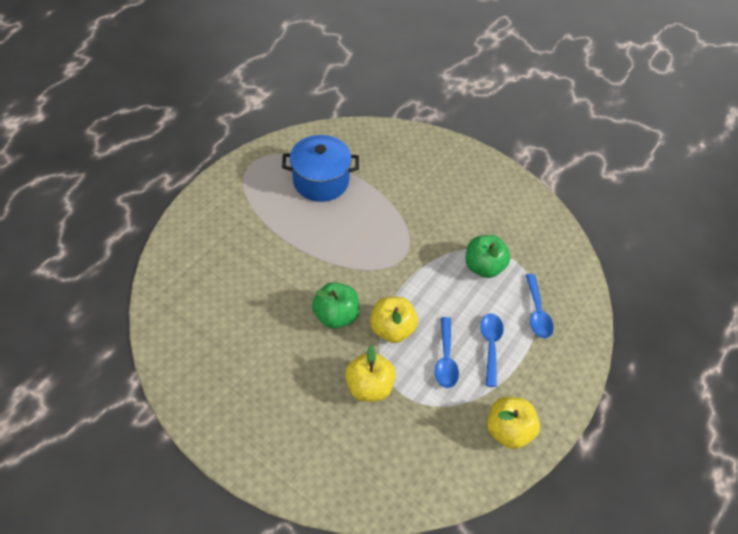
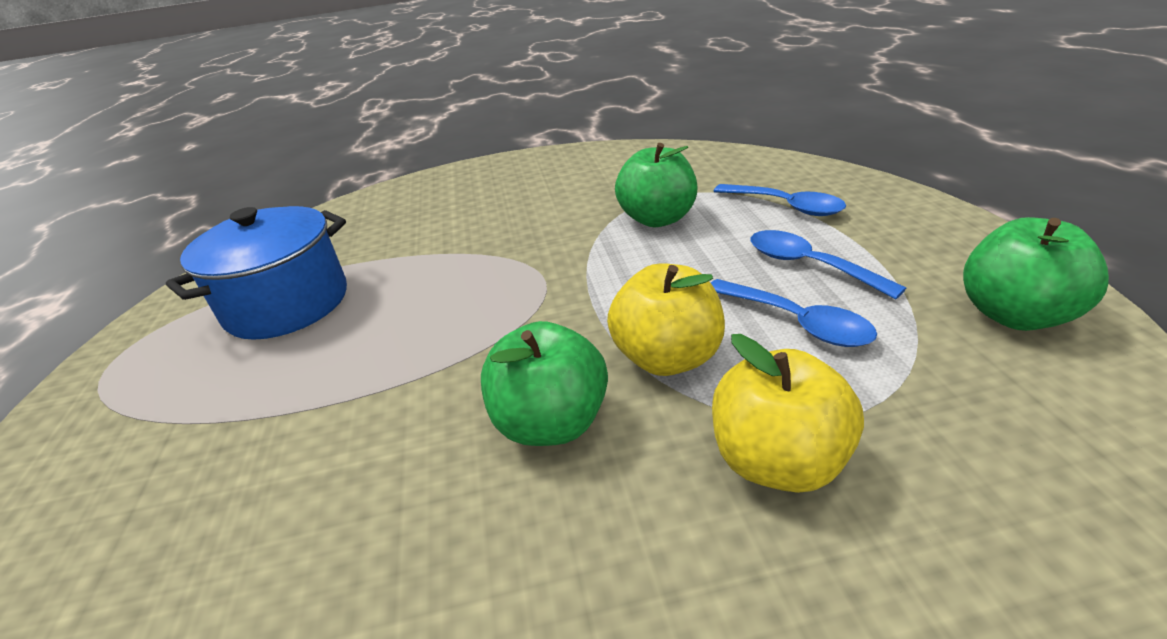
camera: 40 degrees left, 20 degrees down
yellow apple [487,397,540,449] -> green apple [963,217,1109,331]

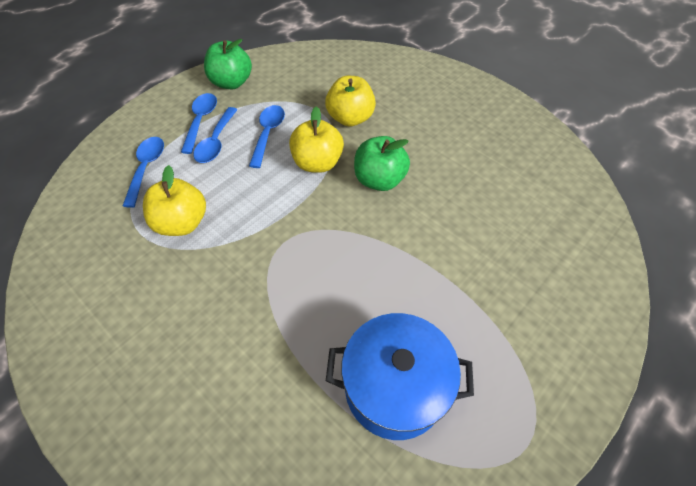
camera: 130 degrees left, 20 degrees up
green apple [615,143,697,227] -> yellow apple [143,165,206,236]
none -> blue spoon [181,93,217,154]

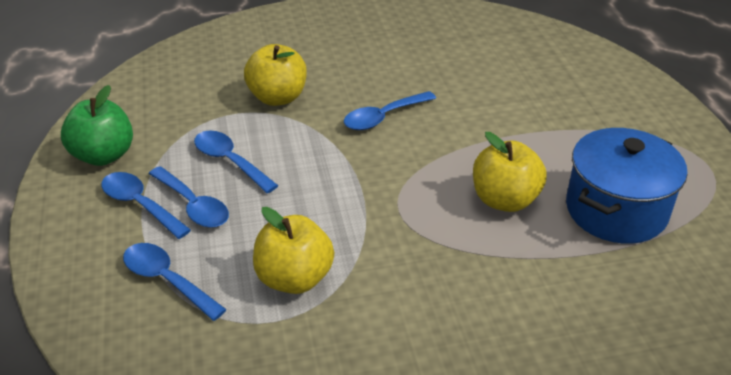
camera: 55 degrees left, 15 degrees down
yellow apple [289,106,344,173] -> yellow apple moved to [473,132,547,212]
green apple [354,136,410,191] -> blue spoon [344,91,436,130]

